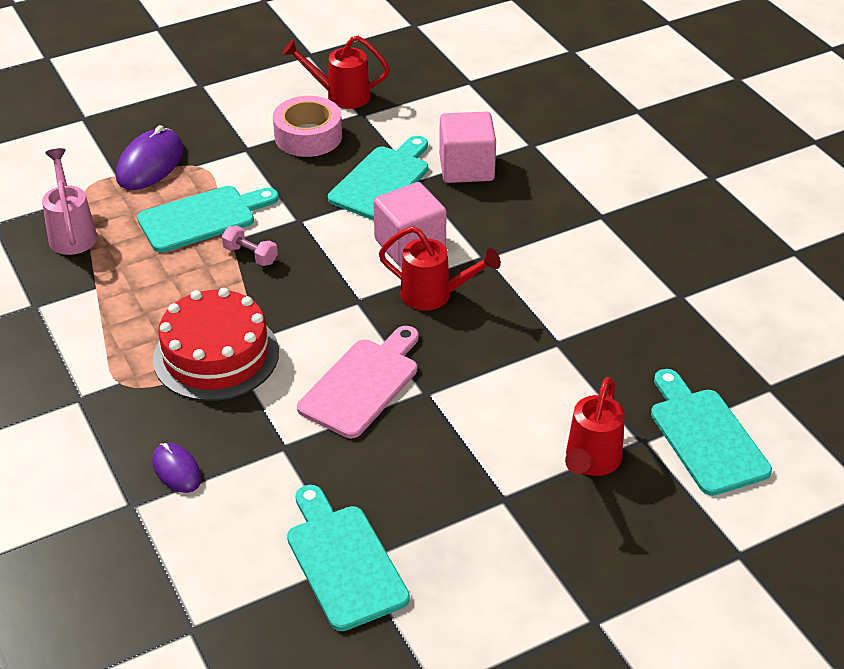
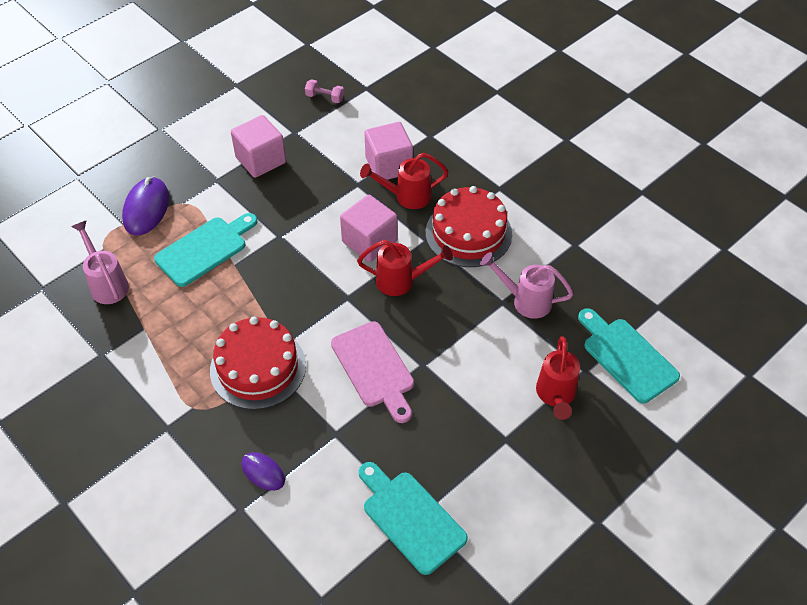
camera: 15 degrees left, 10 degrees up
pink dumbbell [222,226,278,266] -> pink dumbbell moved to [305,79,344,103]
pink tape [273,96,342,157] -> pink cube [231,115,286,178]
red watering can [282,36,390,109] -> red watering can moved to [360,153,448,209]
pink cutting board [297,326,419,438] -> pink cutting board turned 135 degrees clockwise [331,321,414,423]
turquoise cutting board [328,136,428,220] -> none
none -> red cake [426,186,512,267]
none -> pink watering can [480,252,574,319]

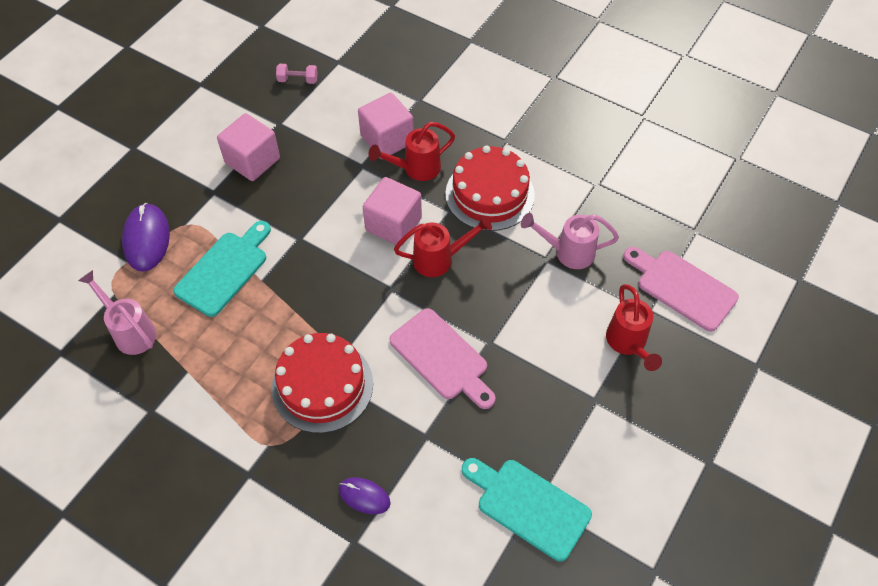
camera: 15 degrees left, 5 degrees up
turquoise cutting board [578,308,680,403] -> pink cutting board [623,247,739,332]

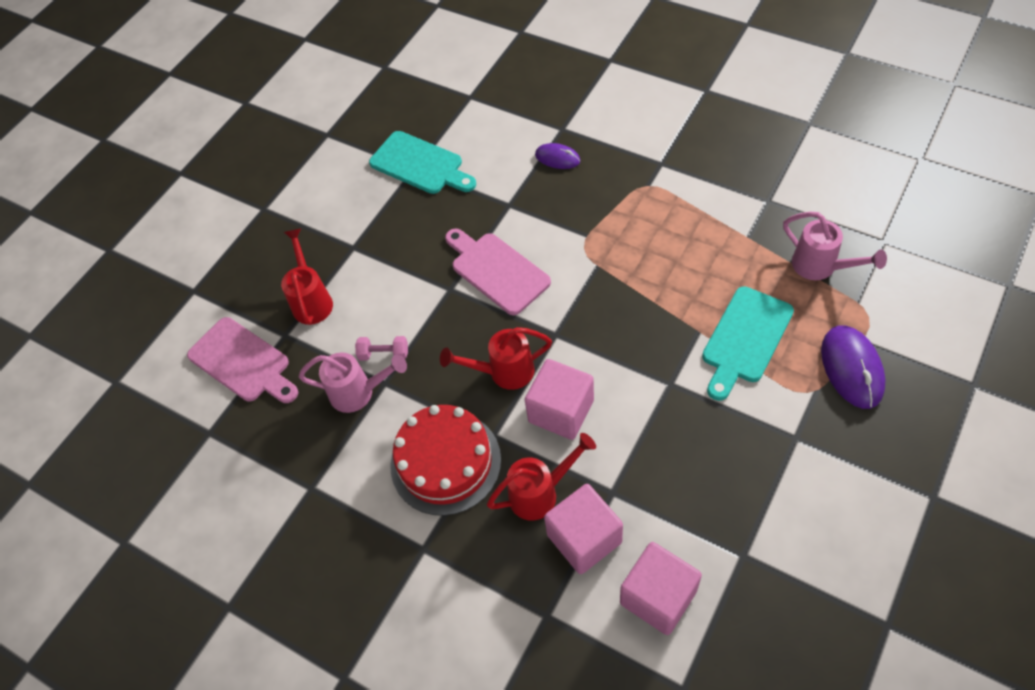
camera: 175 degrees left, 0 degrees up
pink cube [217,113,280,181] -> pink cube moved to [620,542,702,635]
red cake [271,333,373,433] -> none
pink dumbbell [276,64,318,84] -> pink dumbbell moved to [355,336,408,361]

